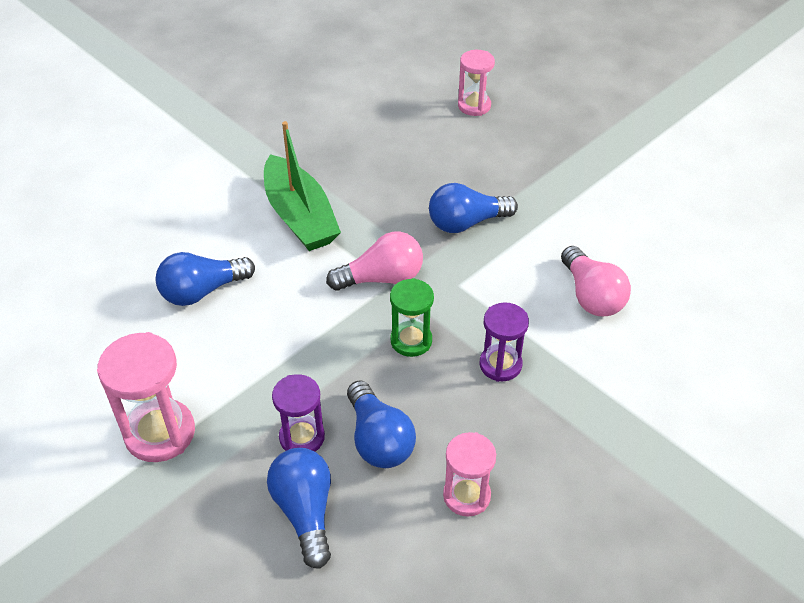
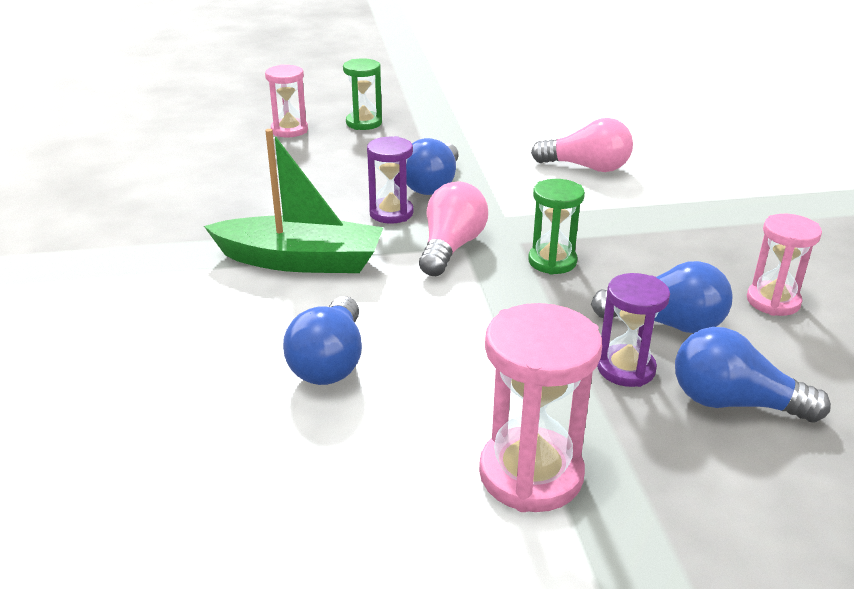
camera: 55 degrees left, 15 degrees down
purple hourglass [479,302,529,382] -> purple hourglass moved to [367,136,414,224]
none -> green hourglass [343,58,382,130]

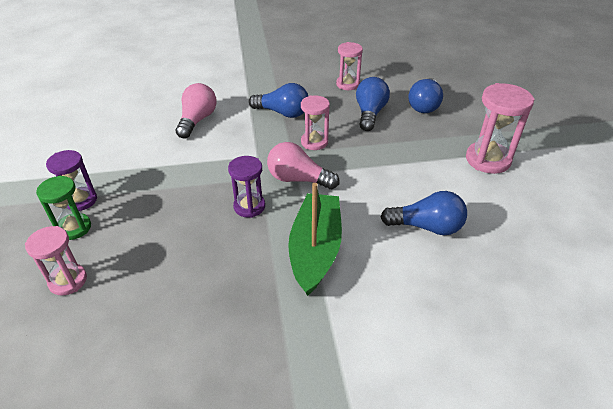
camera: 90 degrees left, 10 degrees up
blue light bulb [406,138,459,195] -> blue light bulb moved to [249,83,308,118]
green hourglass [528,179,585,275] -> pink hourglass [301,95,330,150]
purple hourglass [597,273,670,387] -> purple hourglass moved to [46,150,97,211]

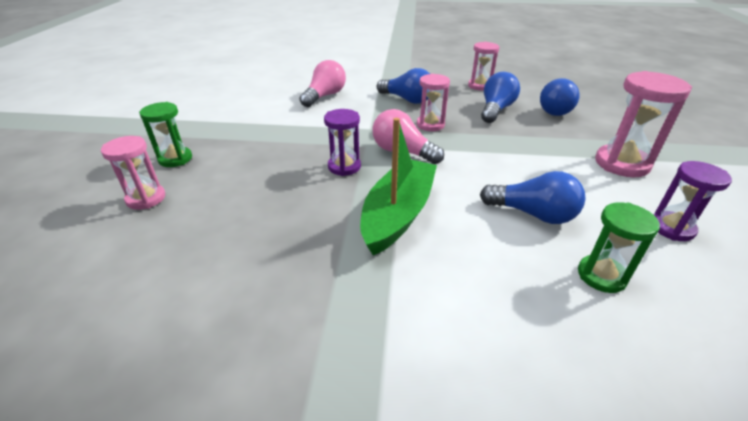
camera: 15 degrees right, 5 degrees down
purple hourglass [46,150,97,211] -> purple hourglass moved to [653,161,732,241]
none -> green hourglass [578,202,660,293]

